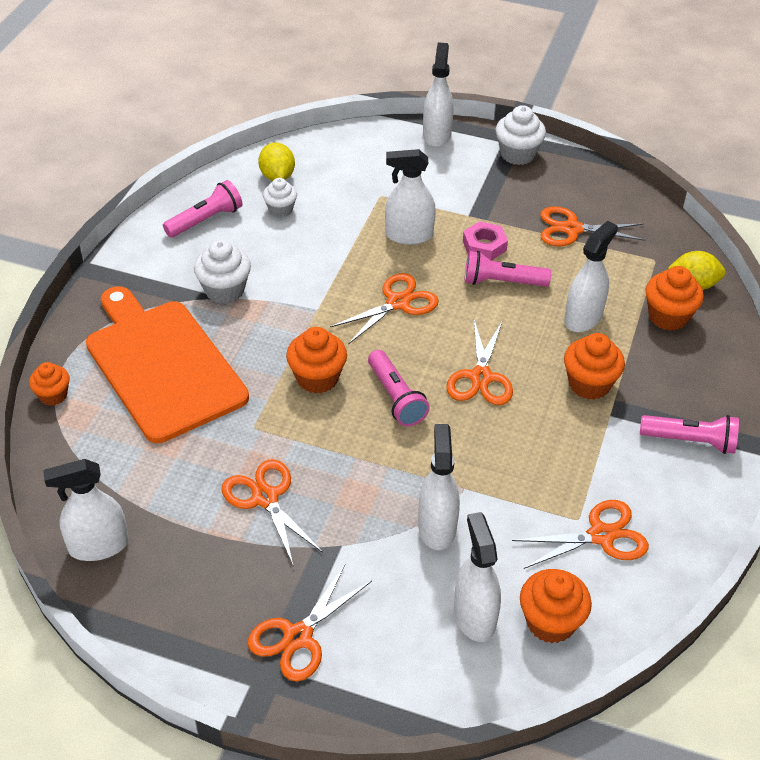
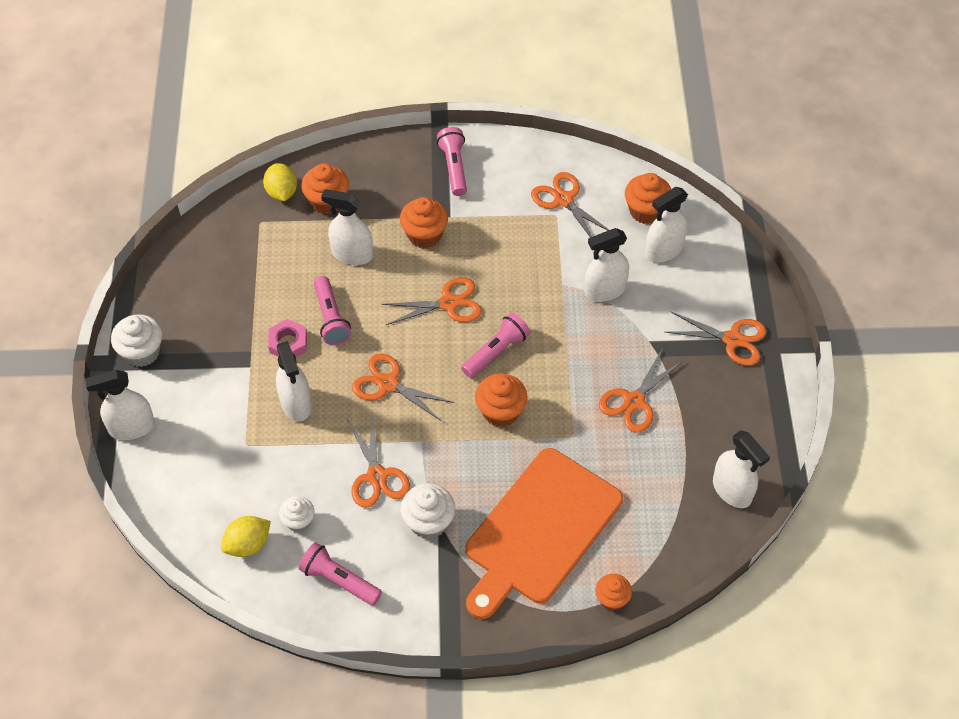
camera: 110 degrees left, 10 degrees up
orange scissors [540,206,645,247] -> orange scissors moved to [347,413,410,508]

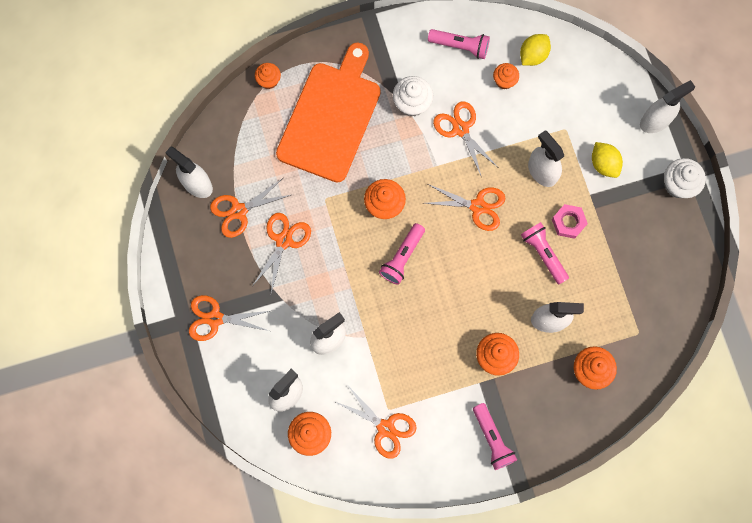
camera: 165 degrees right, 20 degrees up
yellow lemon [263,163,297,201] -> yellow lemon moved to [592,142,623,178]
white cupcake [279,496,315,532] -> orange cupcake [493,63,519,89]
orange scissors [381,277,482,325] -> orange scissors moved to [210,178,291,238]

